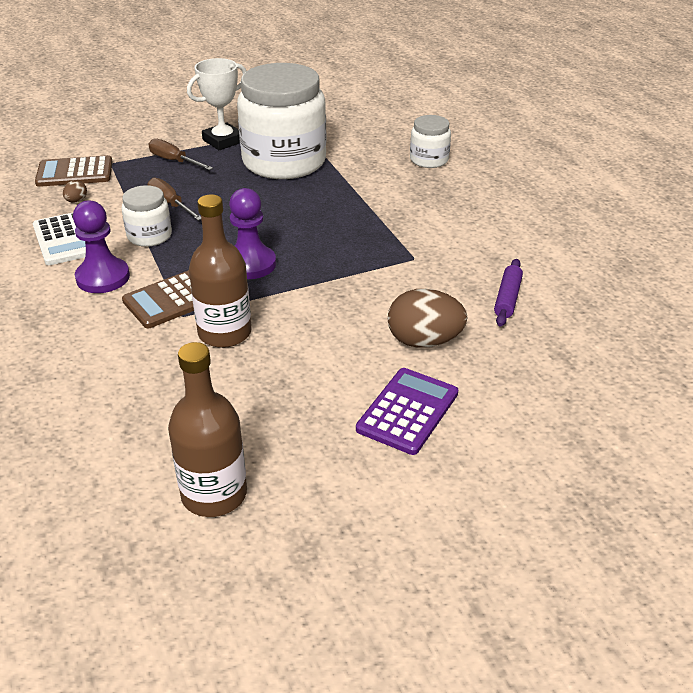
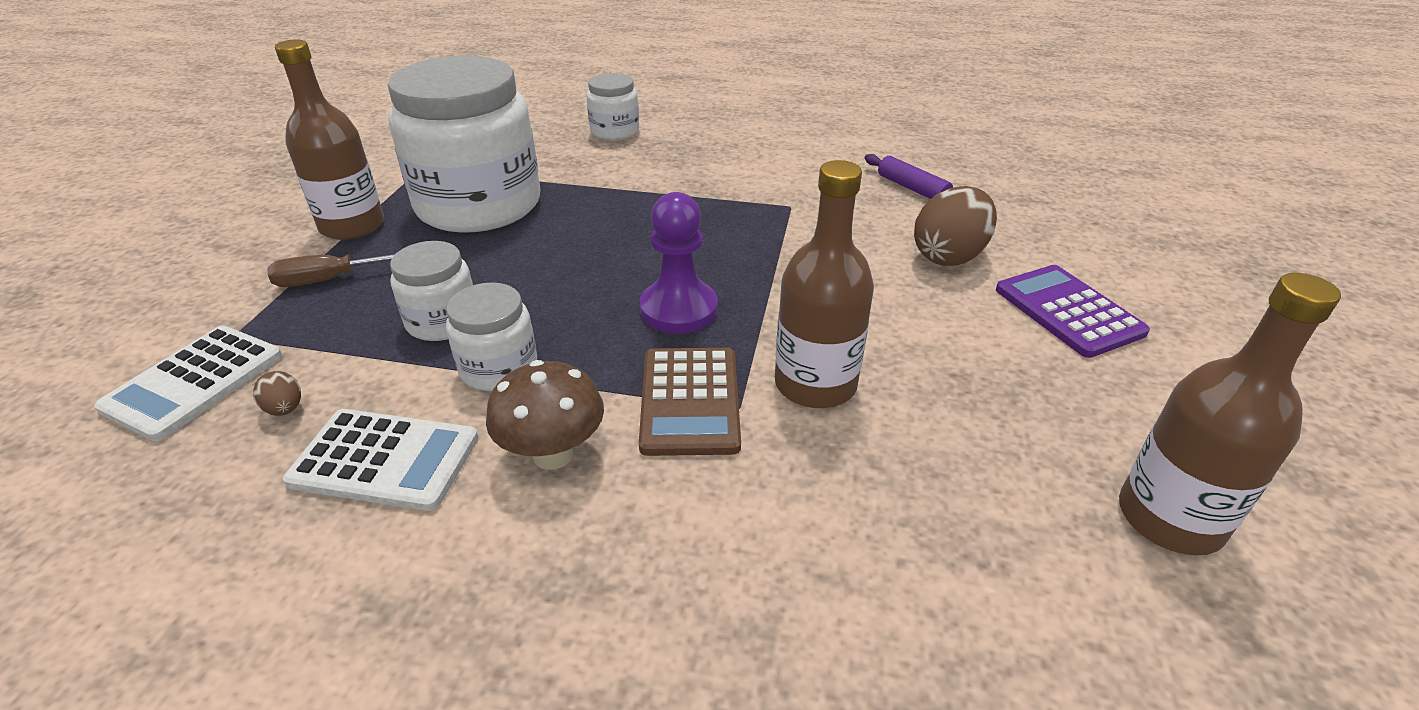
camera: 55 degrees left, 0 degrees up
brown calculator [35,155,113,187] -> white calculator [94,326,283,441]
purple pawn [73,200,130,293] -> brown mushroom [486,360,604,470]
brown screwdriver [147,178,201,221] -> white jar [390,241,473,341]
white trophy [187,58,246,150] -> brown bottle [275,39,384,240]

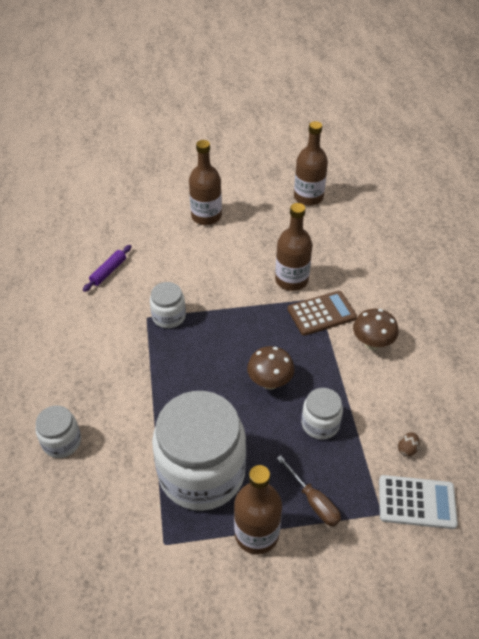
camera: 110 degrees left, 10 degrees up
white calculator [283,409,478,511] -> none
white jar [446,283,537,391] -> white jar moved to [150,282,186,328]
purple pawn [640,192,718,333] -> none
brown egg [914,186,997,266] -> none
purple calculator [996,265,1150,358] -> brown bottle [189,140,222,225]
none -> brown mushroom [247,346,295,390]

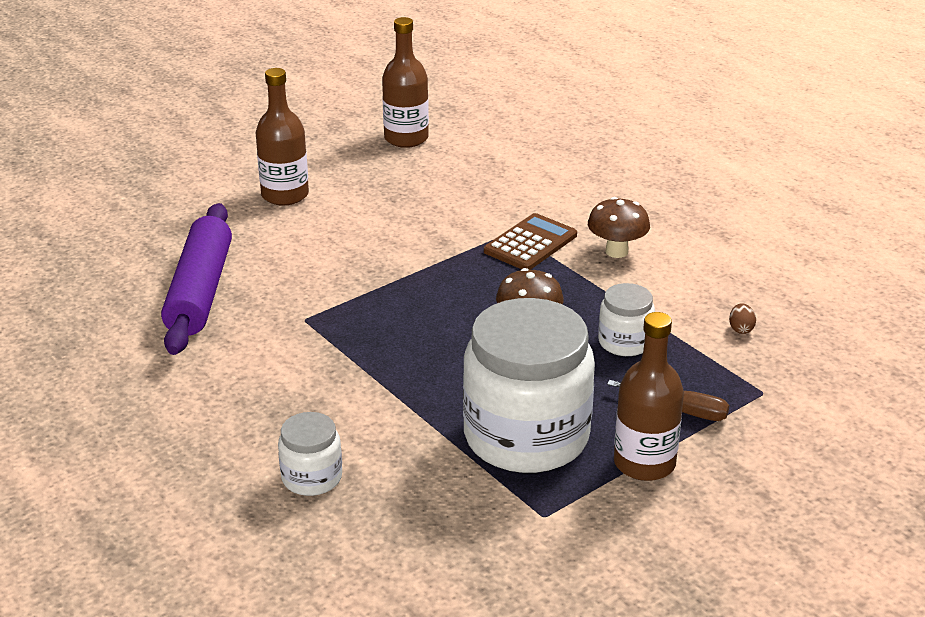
camera: 30 degrees left, 15 degrees down
purple rolling pin [83,245,132,292] -> purple rolling pin [161,203,232,355], size x2.20
white jar [150,282,186,328] -> none
brown bottle [275,203,312,291] -> none
white calculator [379,475,458,529] -> none

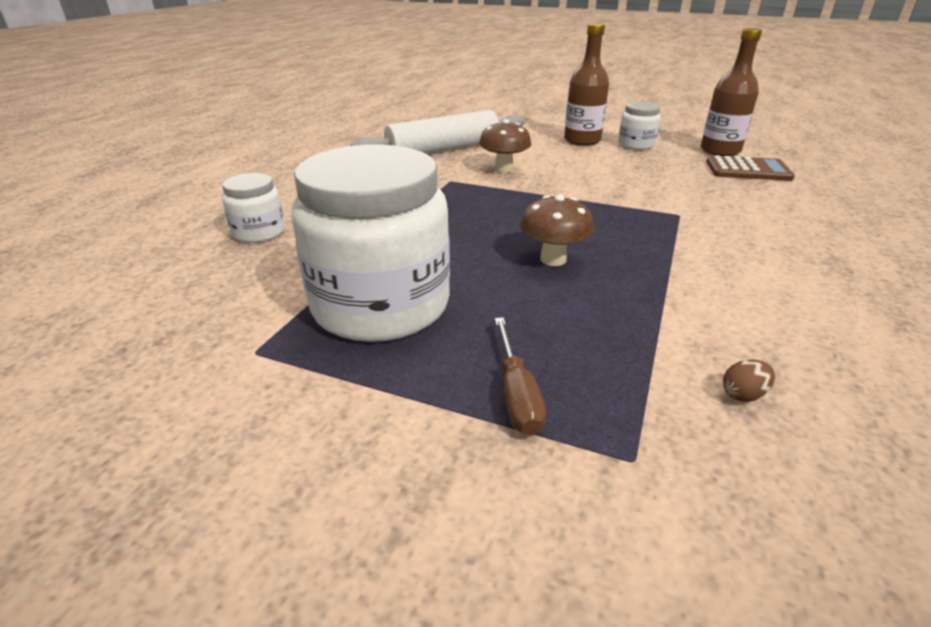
camera: 60 degrees right, 0 degrees up
purple rolling pin [161,203,232,355] -> white rolling pin [350,110,525,154]
brown calculator [484,213,577,270] -> brown calculator moved to [706,155,795,181]
brown mushroom [588,197,650,258] -> brown mushroom moved to [479,119,532,173]
white jar [598,283,655,356] -> white jar moved to [618,102,661,150]
brown bottle [614,312,684,481] -> none

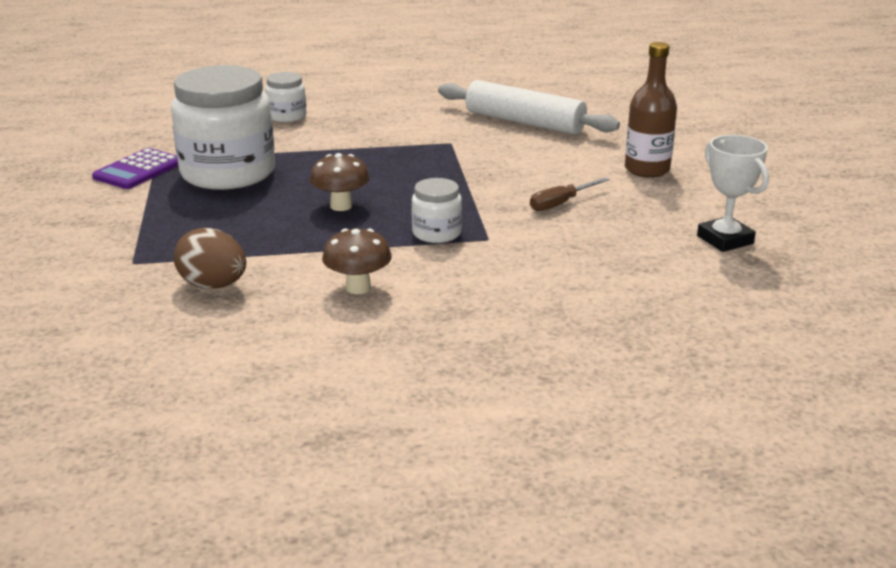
camera: 60 degrees right, 5 degrees down
brown mushroom [479,119,532,173] -> brown mushroom moved to [322,228,392,294]
brown screwdriver [495,317,546,436] -> brown screwdriver moved to [530,177,609,211]
white jar [618,102,661,150] -> white jar moved to [412,178,462,243]
brown bottle [701,28,762,156] -> white trophy [697,135,769,252]
brown calculator [706,155,795,181] -> none
brown egg [723,359,775,402] -> brown egg [174,228,246,288], size x2.24
none -> purple calculator [92,148,178,189]

